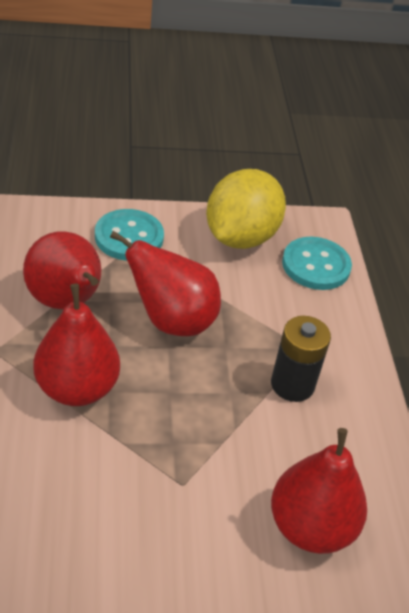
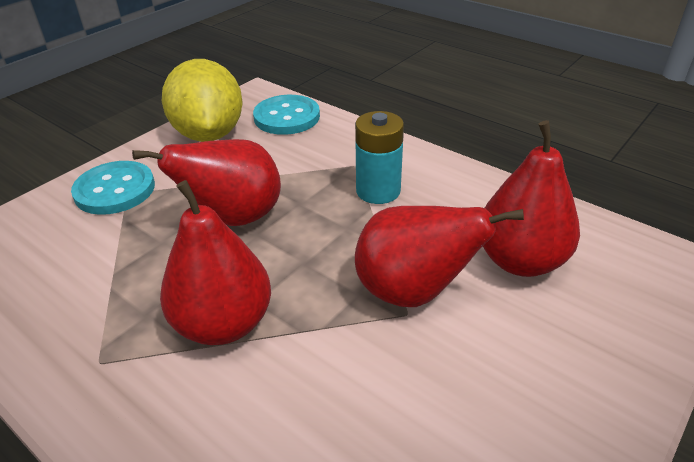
camera: 40 degrees left, 5 degrees down
red pear [23,231,101,309] -> red pear moved to [355,206,524,307]
black battery [271,316,331,402] -> turquoise battery [355,111,404,204]

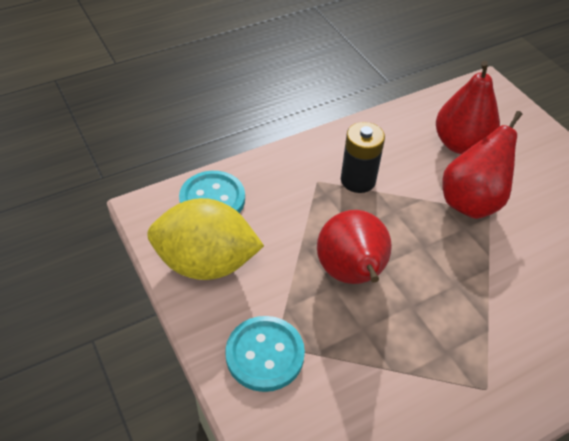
camera: 70 degrees left, 10 degrees up
red pear [160,180,271,345] -> none
turquoise battery [355,111,404,204] -> black battery [341,122,385,193]

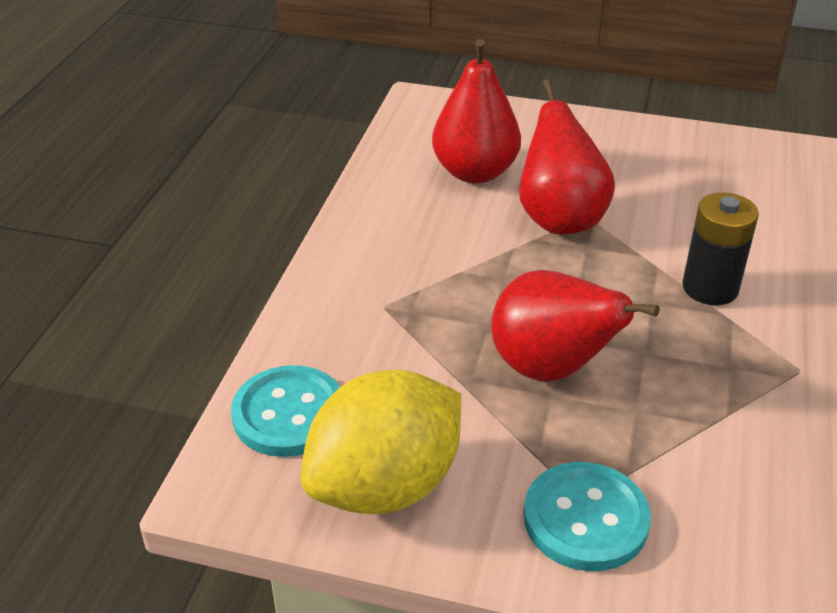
camera: 45 degrees left, 10 degrees down
black battery [341,122,385,193] -> black battery moved to [682,192,759,305]

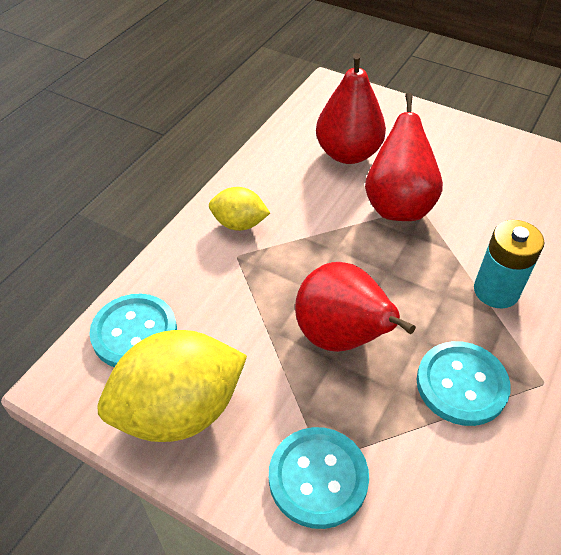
camera: 15 degrees right, 10 degrees up
black battery [682,192,759,305] -> turquoise battery [474,220,545,308]
none -> yellow lemon [209,187,270,231]
none -> turquoise button [417,341,511,426]

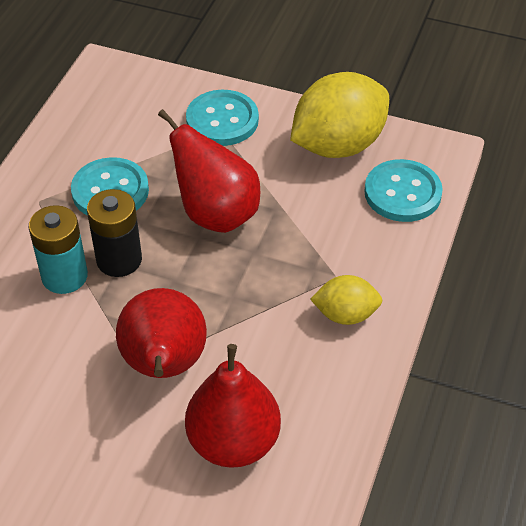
camera: 170 degrees right, 0 degrees up
none -> black battery [87,189,142,277]

